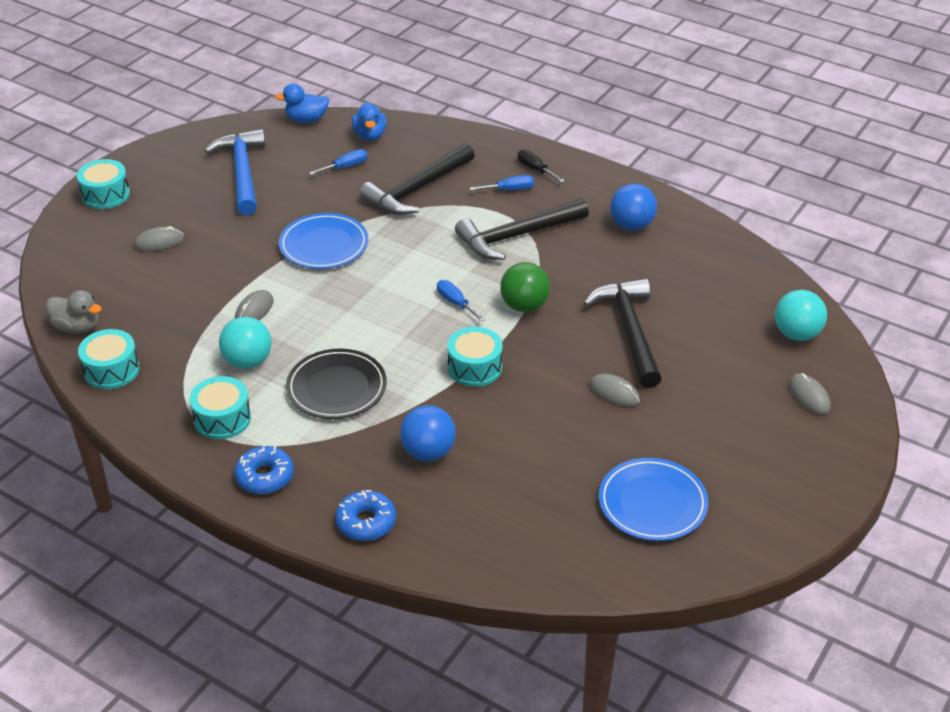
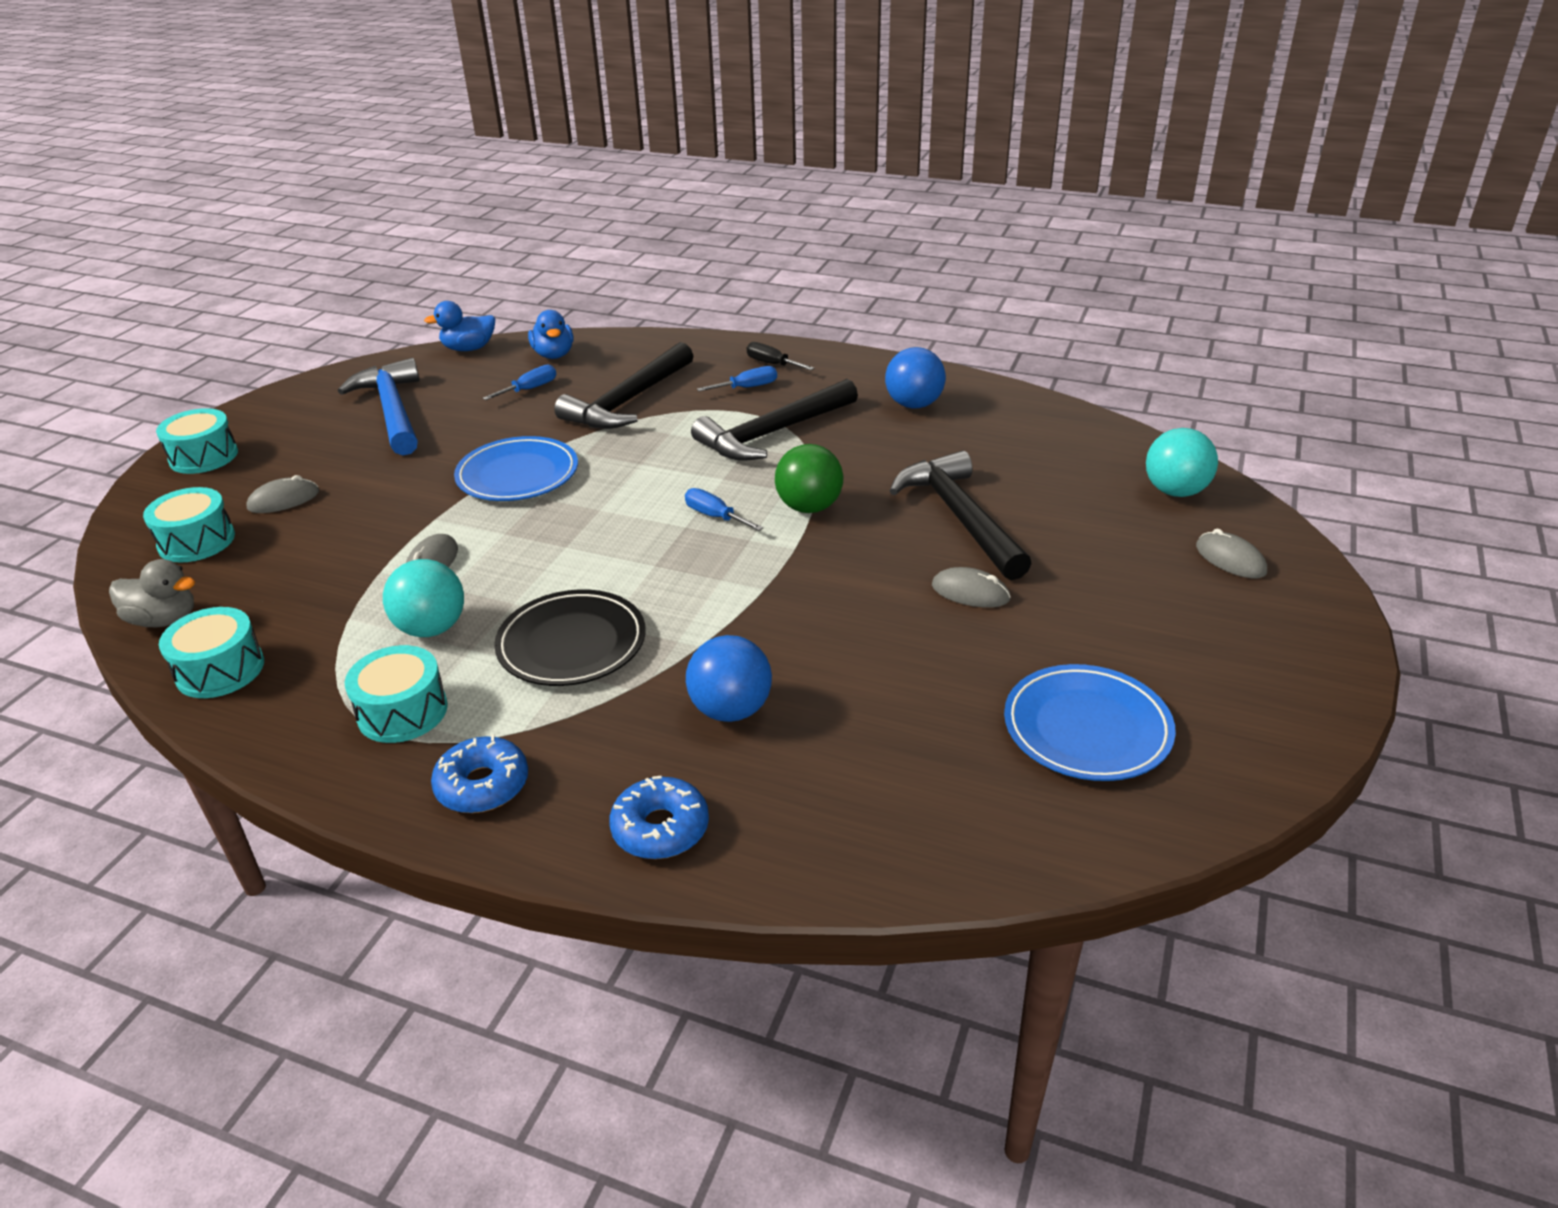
camera: 10 degrees left, 5 degrees down
turquoise drum [447,327,503,387] -> turquoise drum moved to [143,487,235,562]

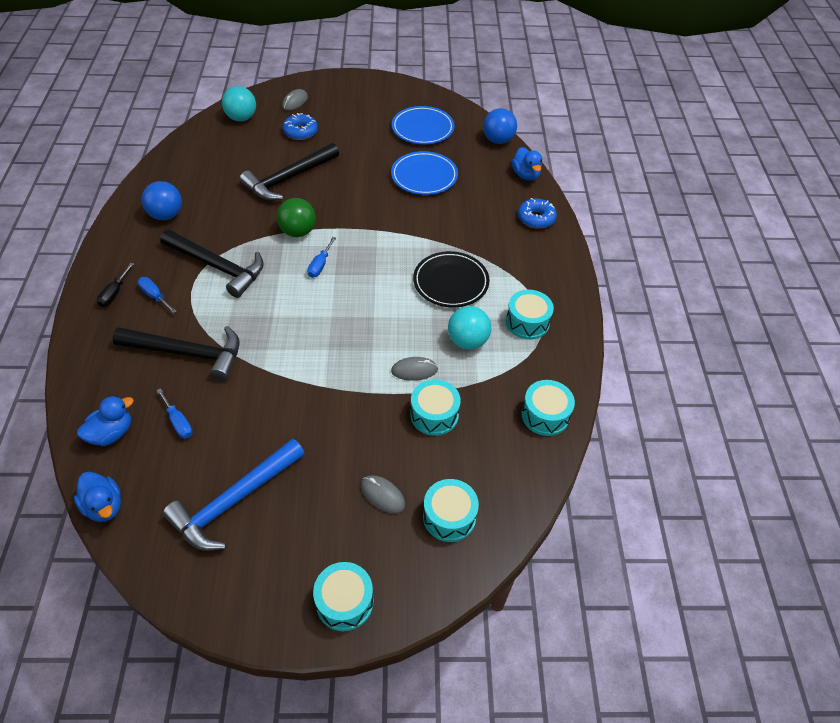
camera: 115 degrees left, 15 degrees up
grey duck [109,559,195,627] -> none
blue donut [431,734,528,813] -> blue donut moved to [282,113,318,140]
blue plate [454,436,578,501] -> blue plate moved to [391,151,458,195]
blue screwdriver [483,365,556,400] -> blue screwdriver turned 150 degrees counterclockwise [157,388,193,439]
blue ball [686,635,772,722] -> blue ball moved to [483,108,517,144]
grey mouse [932,567,1011,608] -> none
none -> turquoise drum [411,379,461,436]
none -> blue duck [512,147,542,181]

